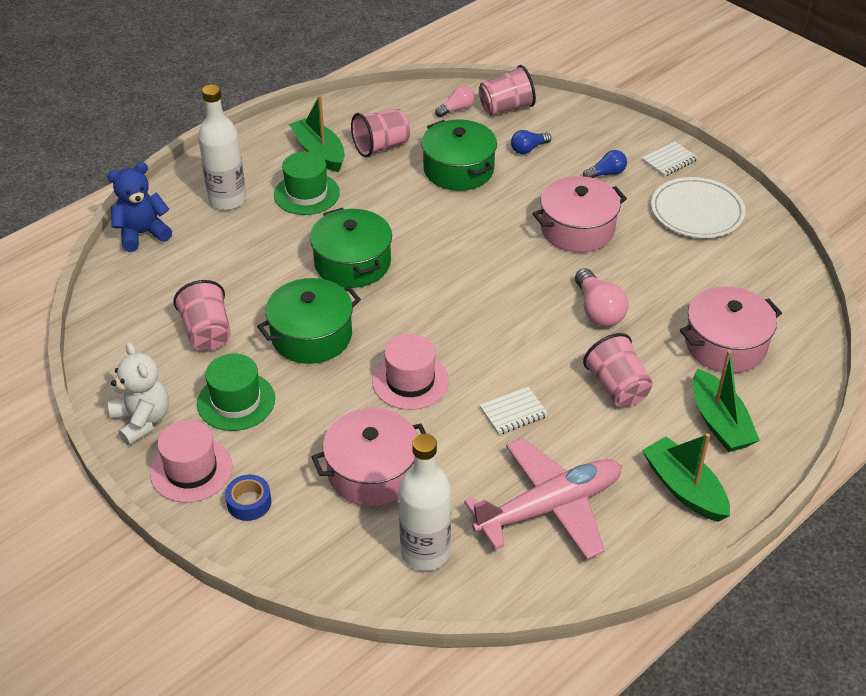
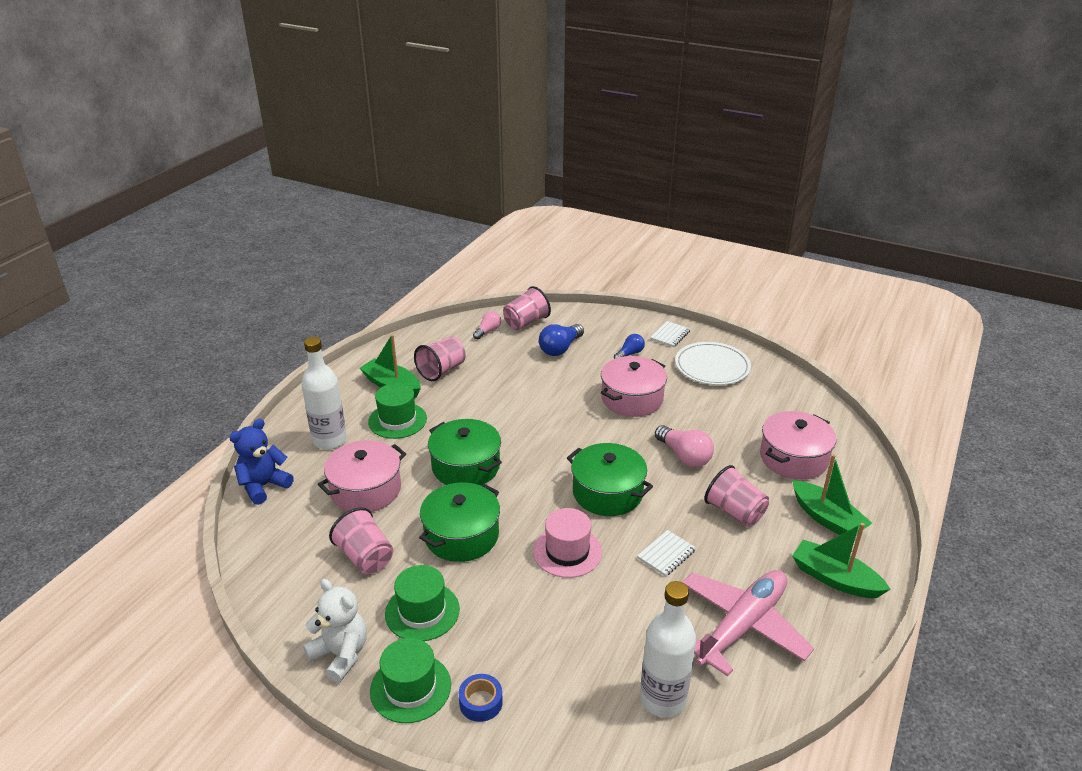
camera: 20 degrees left, 10 degrees down
pink hat [150,420,233,503] -> green hat [370,638,451,723]
pink pot [312,408,427,506] -> pink pot moved to [318,440,406,512]
green pot [421,119,497,191] -> green pot moved to [567,443,653,516]
blue light bulb [511,130,551,154] -> blue light bulb [539,324,584,356], size x1.60

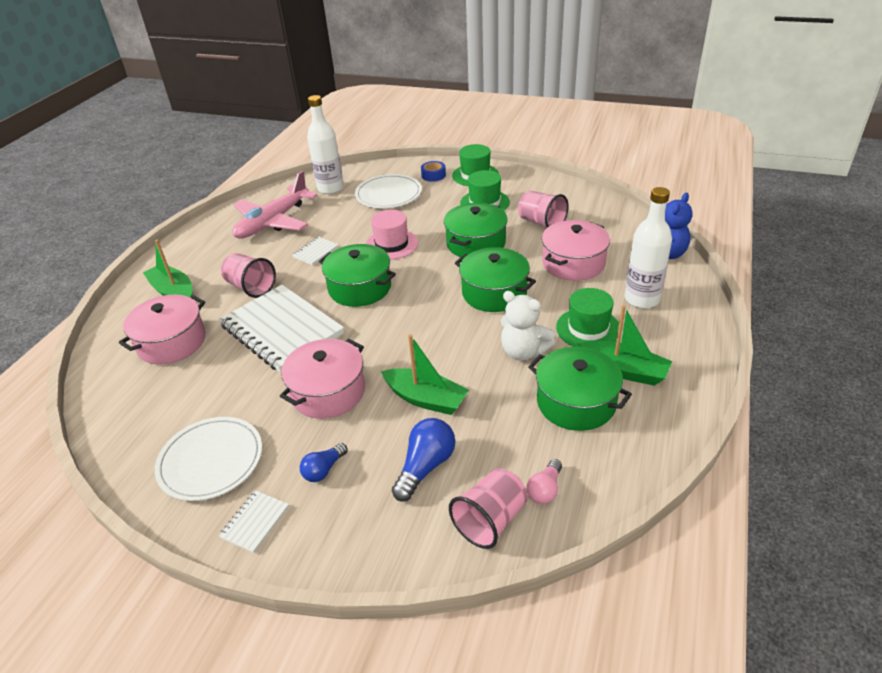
camera: 175 degrees right, 5 degrees up
white teddy bear [303,579,367,683] -> white teddy bear moved to [501,291,555,361]
pink cup [414,336,466,381] -> green pot [528,347,632,431]
pink light bulb [655,425,714,467] -> white notebook [219,285,344,373]
green boat [792,523,891,598] -> green boat moved to [381,334,469,415]
none -> white plate [355,174,422,208]

